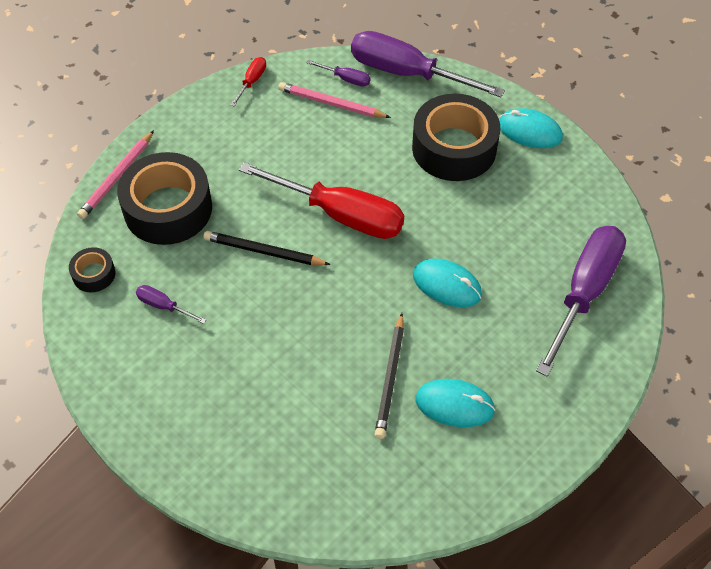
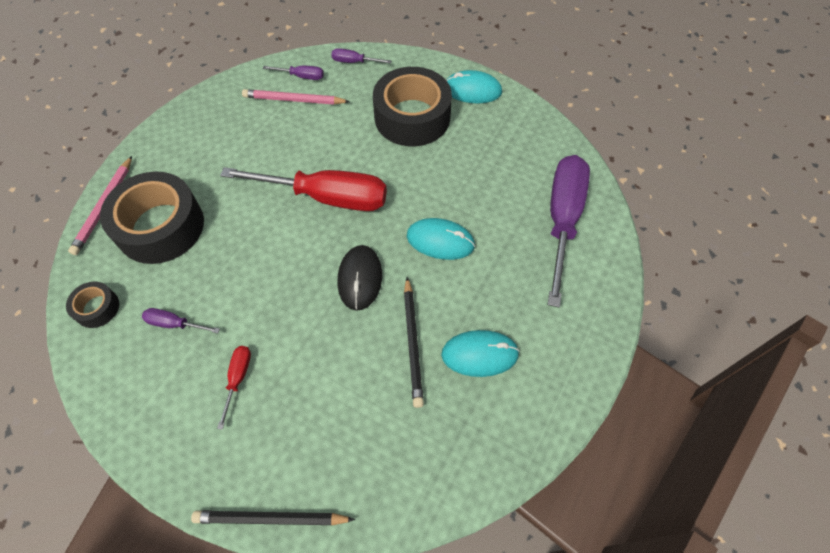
camera: 15 degrees left, 5 degrees up
black pencil [203,231,331,265] -> black pencil moved to [191,510,355,526]
red screwdriver [231,57,266,107] -> red screwdriver moved to [217,346,251,430]
purple screwdriver [351,31,505,97] -> purple screwdriver [331,48,391,64], size x0.42
none -> black mouse [337,245,382,311]

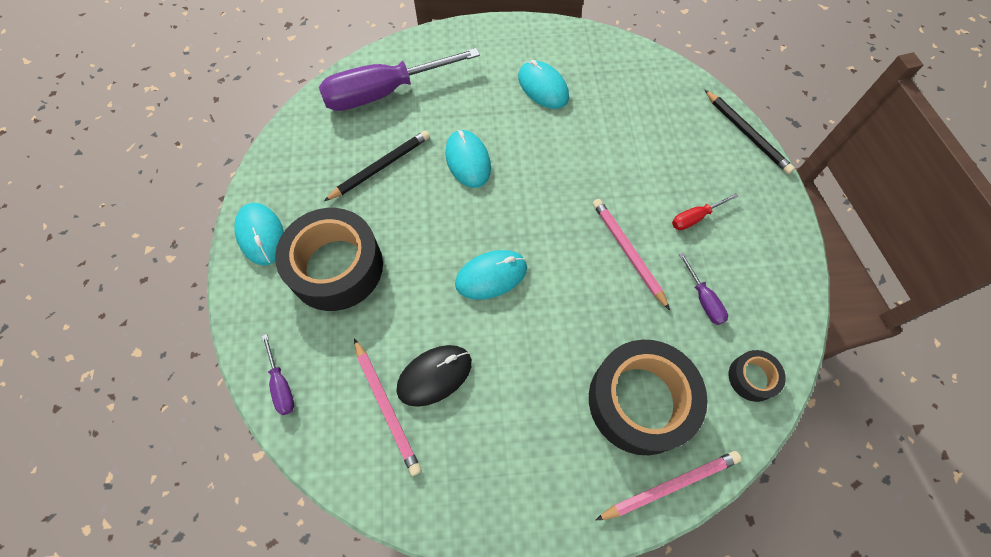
camera: 125 degrees left, 5 degrees up
red screwdriver [220,167,387,211] -> turquoise mouse [455,250,527,300]
purple screwdriver [263,66,324,80] -> none
black mouse [337,245,382,311] -> black mouse moved to [396,345,472,407]
black pencil [404,277,424,408] -> black pencil moved to [324,130,430,201]
none -> pink pencil [593,199,670,310]

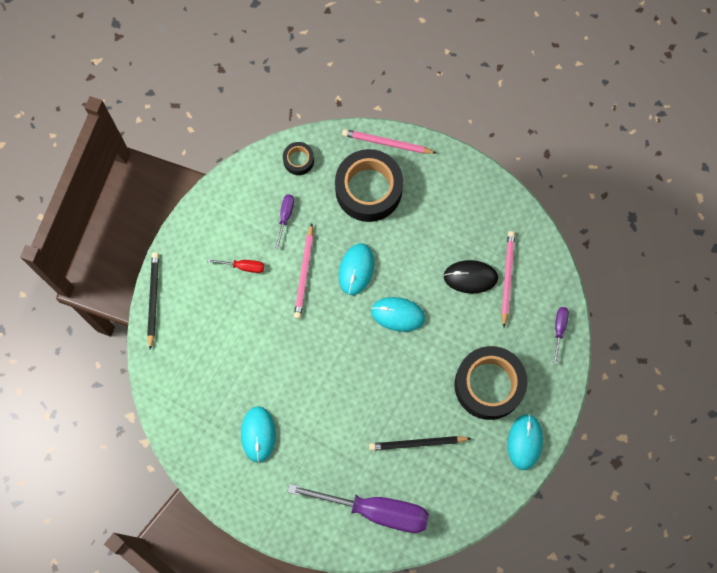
camera: 145 degrees left, 10 degrees up
turquoise mouse [445,130,491,188] -> turquoise mouse moved to [339,243,374,295]

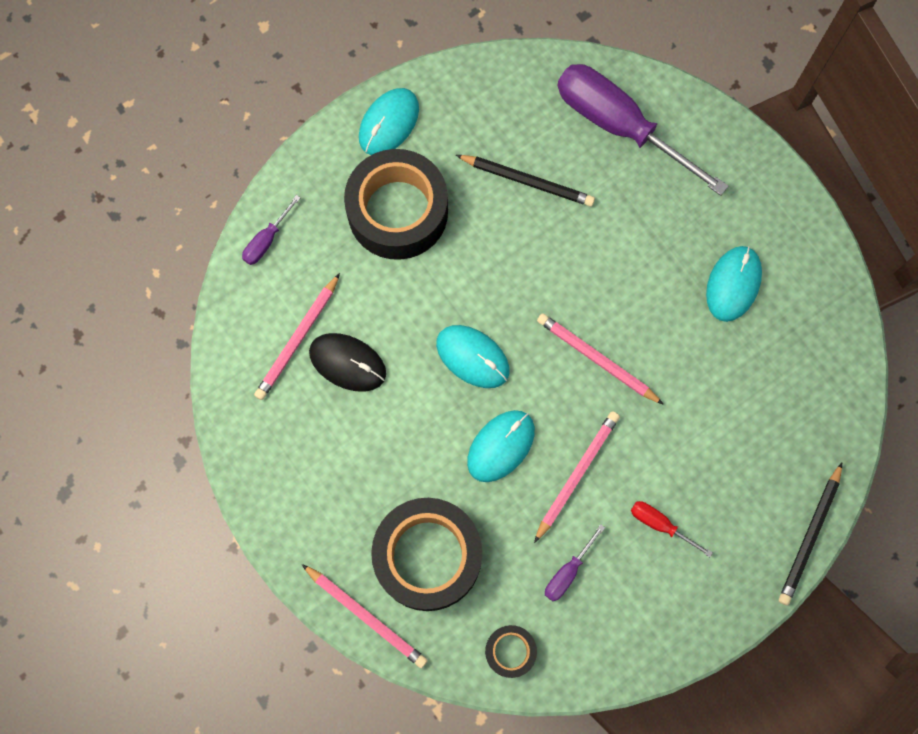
camera: 155 degrees left, 0 degrees up
none -> pink pencil [537,313,664,405]

